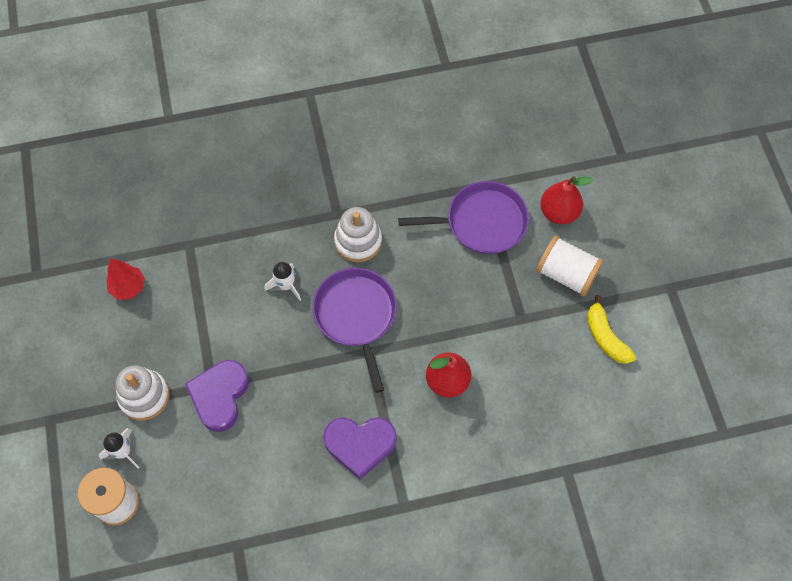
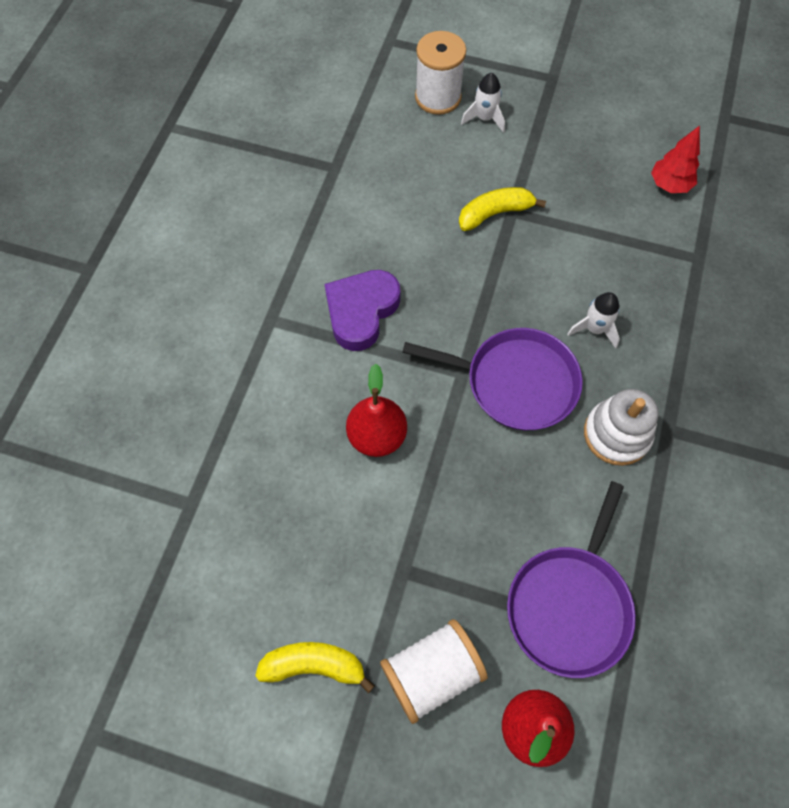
camera: 120 degrees right, 0 degrees up
white stacking toy [116,365,170,421] -> none
purple heart [185,360,249,432] -> yellow banana [459,187,546,231]

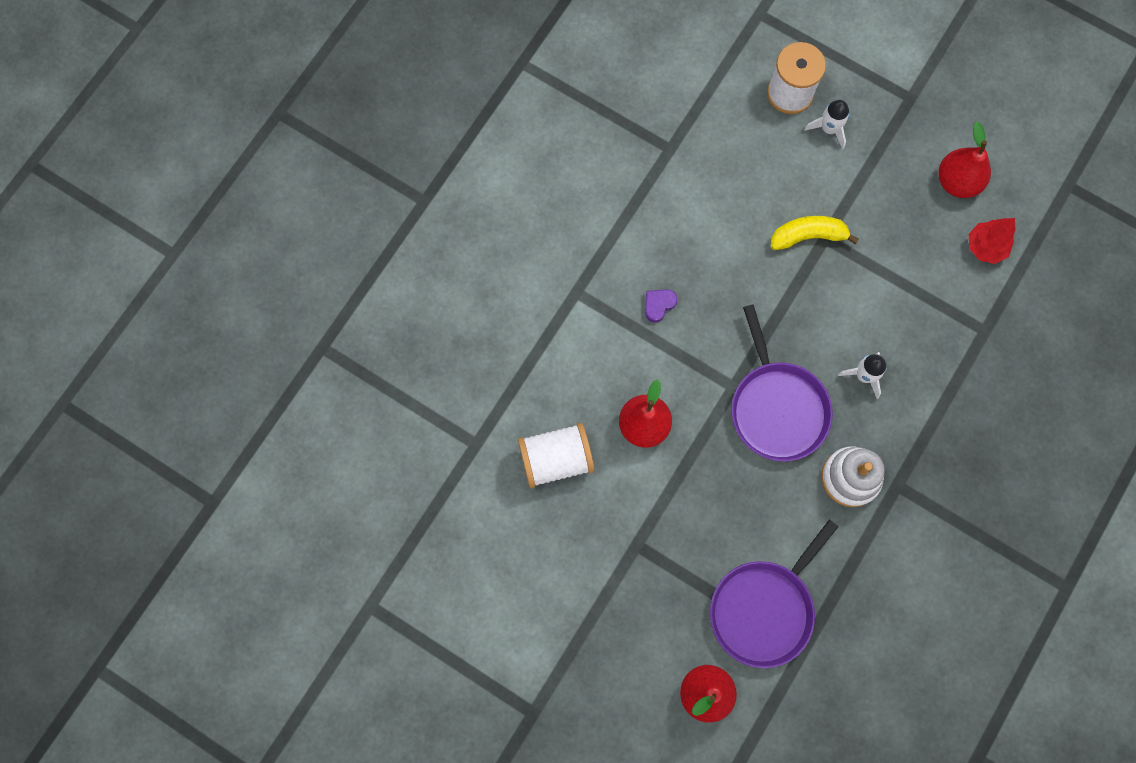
camera: 15 degrees right, 10 degrees up
yellow banana [255,642,375,693] -> none
purple heart [325,270,400,351] -> purple heart [645,289,678,323], size x0.46
white spool [380,619,488,724] -> white spool moved to [518,423,594,488]
purple pan [402,328,583,430] -> purple pan turned 45 degrees clockwise [731,304,833,461]
none -> red pear [938,121,991,198]

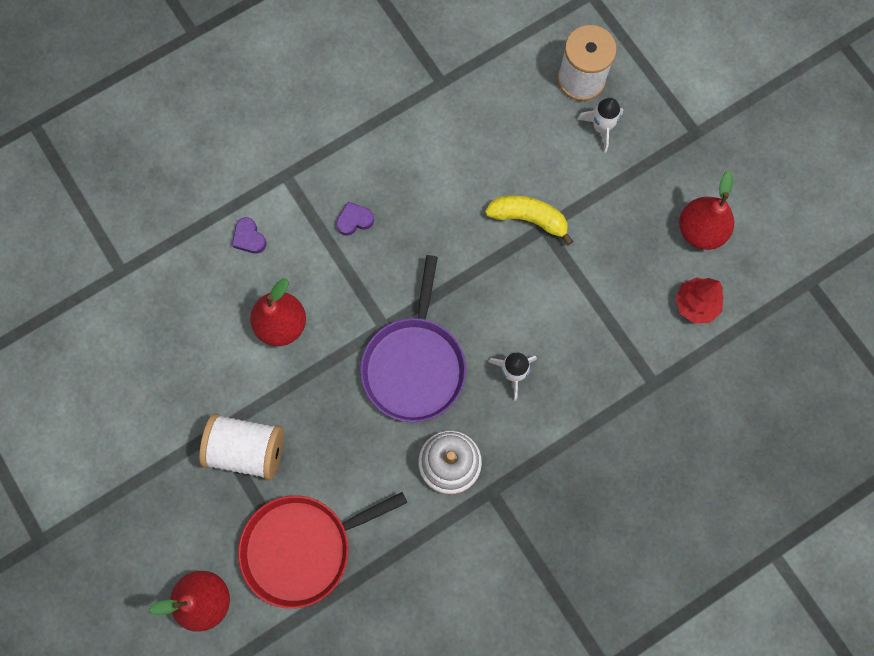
camera: 25 degrees right, 0 degrees up
white spool [518,423,594,488] -> white spool moved to [199,414,284,480]
purple pan [710,520,838,668] -> red pan [238,492,407,609]
none -> purple heart [232,217,267,254]

